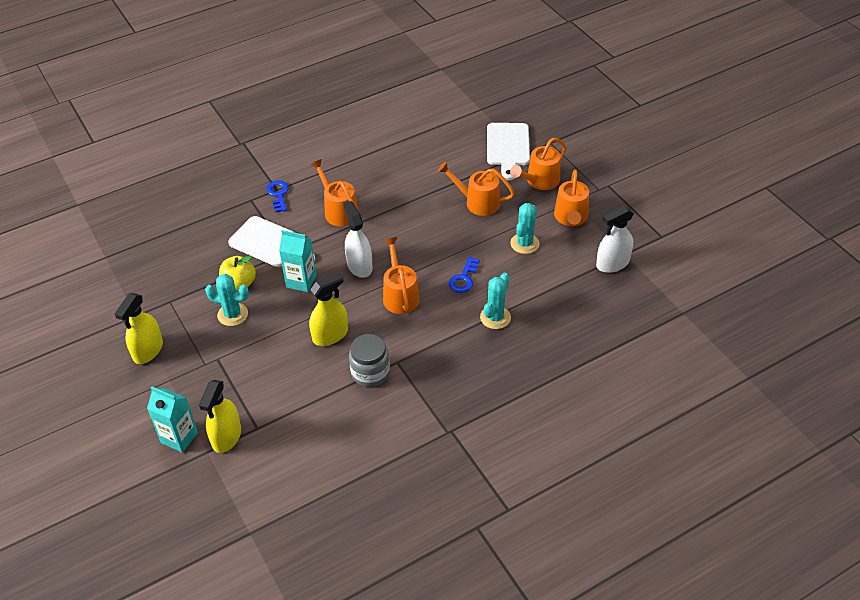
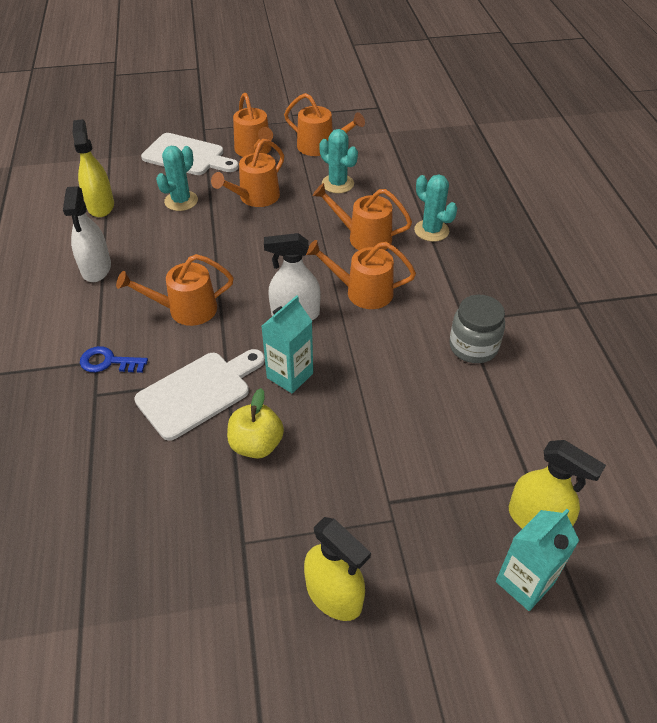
camera: 70 degrees left, 0 degrees up
turquoise cactus [205,274,249,326] -> turquoise cactus moved to [156,146,198,211]
yellow spray bottle [309,272,348,346] -> yellow spray bottle moved to [72,119,114,217]
blue key [449,257,480,293] -> orange watering can [313,183,412,250]
white spray bottle [596,206,634,273] -> white spray bottle moved to [63,186,111,282]

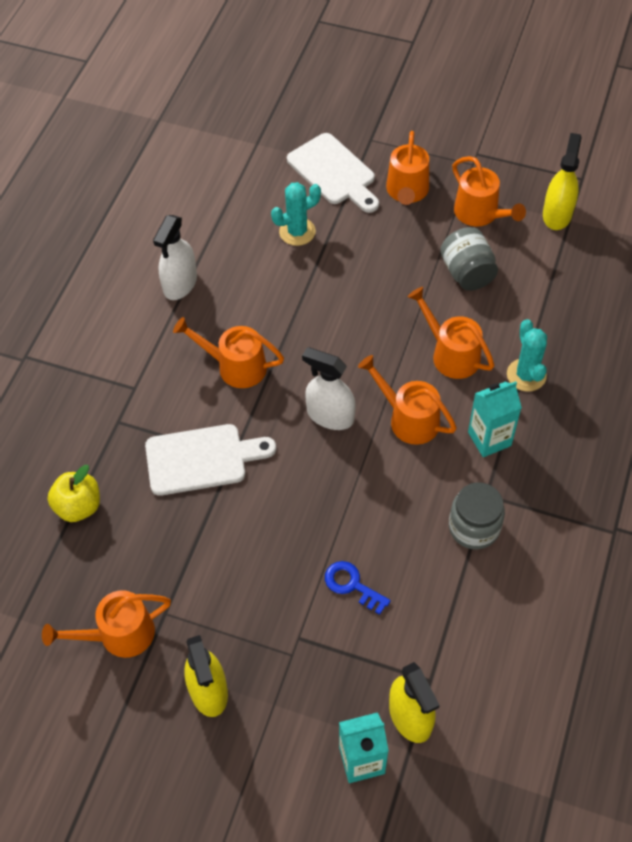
camera: 30 degrees right, 10 degrees up
yellow spray bottle [72,119,114,217] -> yellow spray bottle moved to [543,133,582,230]
blue key [80,346,148,373] -> blue key moved to [325,561,391,615]
orange watering can [211,139,284,207] -> orange watering can moved to [42,590,171,658]
yellow apple [227,388,284,458] -> yellow apple moved to [47,465,100,522]
turquoise carton [261,295,313,394] -> turquoise carton moved to [468,381,522,457]
turquoise cactus [319,129,358,193] -> grey jar [440,227,498,291]

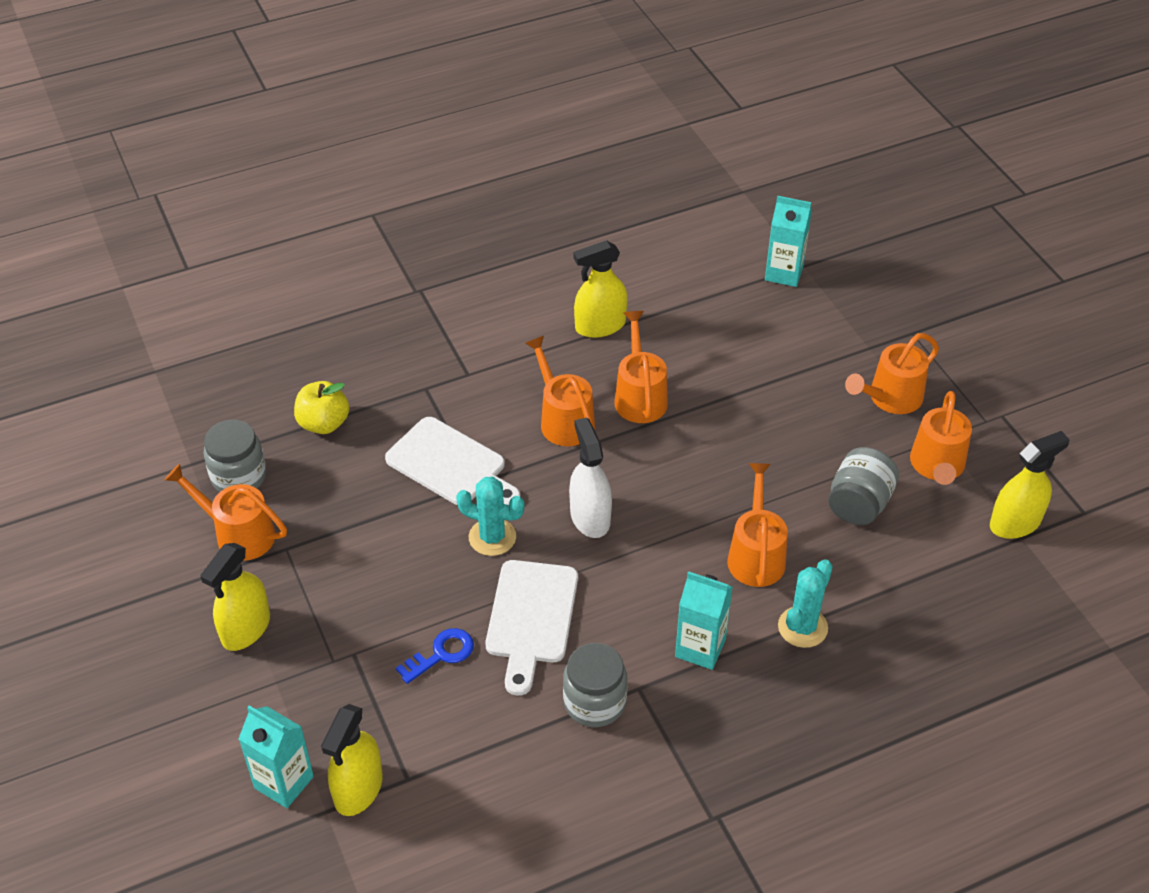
camera: 45 degrees right, 10 degrees down
white spray bottle [153,215,197,300] -> yellow spray bottle [573,240,628,338]
turquoise cactus [271,182,321,246] -> turquoise cactus moved to [456,476,524,556]
white cutting board [287,133,379,213] -> white cutting board moved to [485,560,578,696]
blue key [325,561,391,615] -> blue key turned 60 degrees clockwise [396,628,474,684]
orange watering can [358,355,457,445] -> orange watering can moved to [614,311,668,423]
none -> grey jar [203,420,266,492]
none -> turquoise carton [765,196,812,287]

